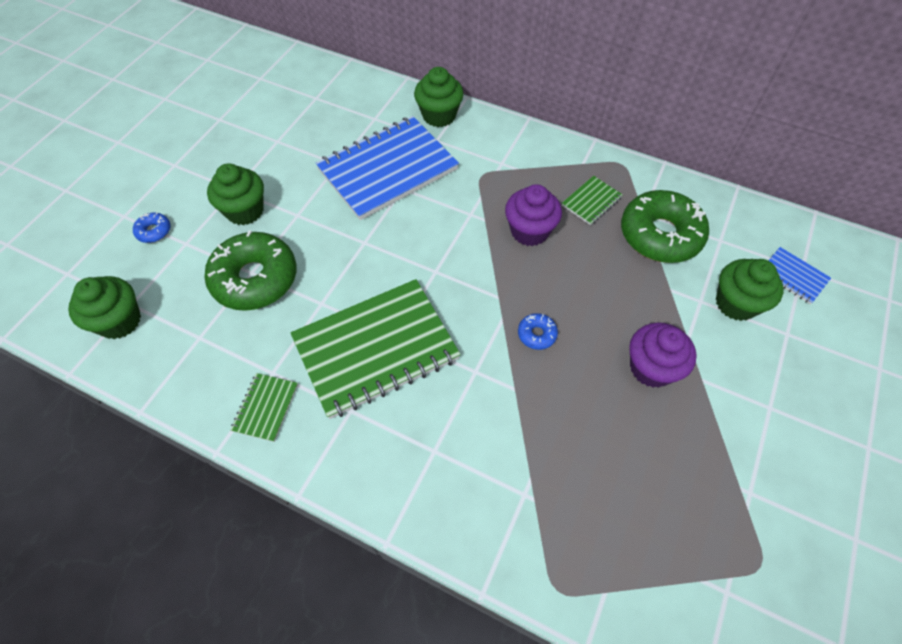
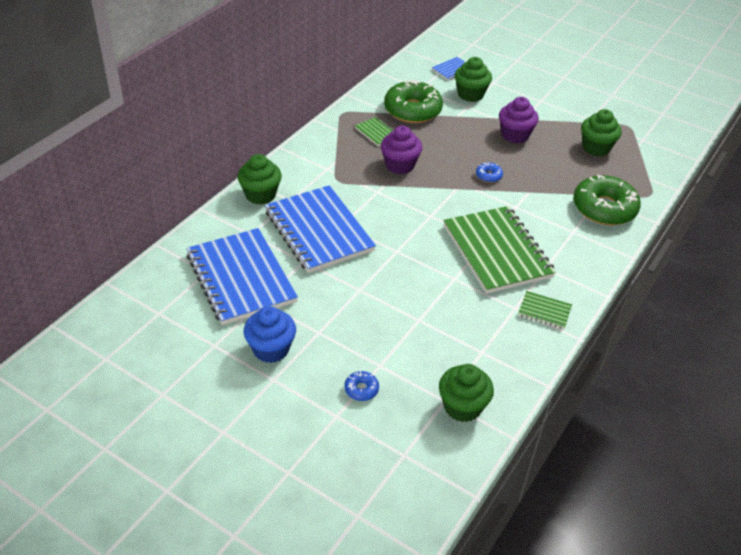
camera: 85 degrees left, 15 degrees down
green donut [204,230,296,311] -> green donut moved to [573,175,641,225]
green cupcake [207,164,264,225] -> green cupcake moved to [581,109,622,156]
none -> blue notebook [186,228,298,325]
none -> blue cupcake [244,306,296,363]

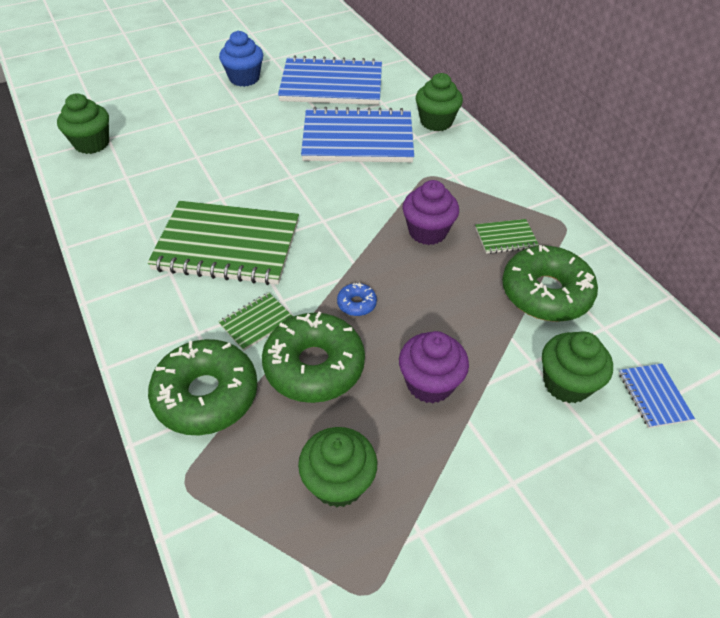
camera: 120 degrees right, 5 degrees up
blue donut [344,371,379,401] -> none
green notebook [518,291,572,329] -> green notebook moved to [219,293,293,351]
none -> green donut [262,311,365,403]

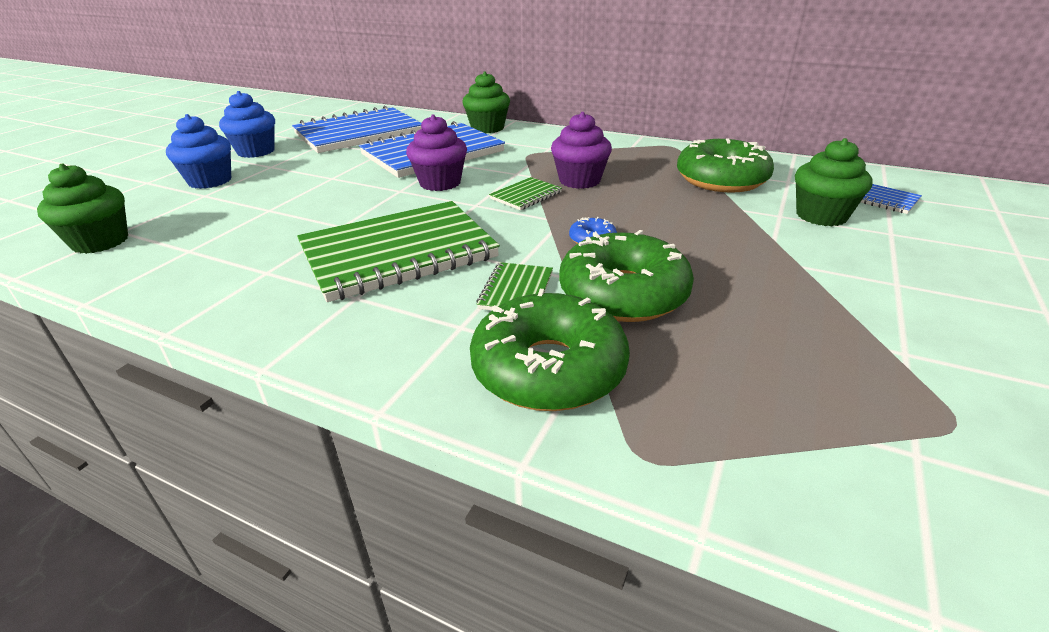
camera: 35 degrees left, 15 degrees down
green cupcake [298,427,377,507] -> none
purple cupcake [399,331,469,403] -> purple cupcake moved to [406,114,467,191]
green notebook [475,219,539,254] -> green notebook moved to [489,177,562,210]
none -> blue cupcake [166,114,231,189]

